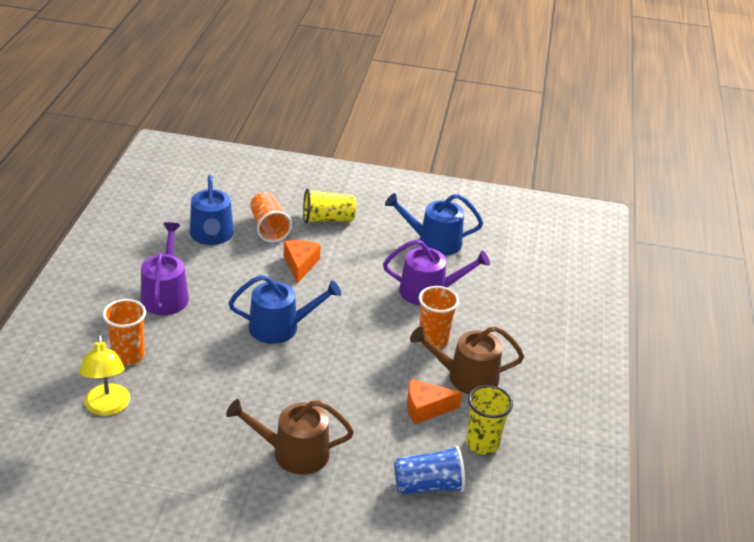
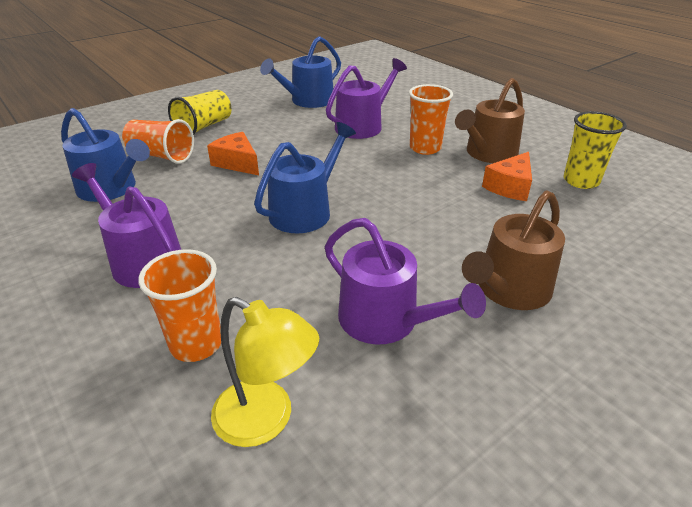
camera: 45 degrees left, 0 degrees up
blue cup [394,446,465,494] -> none
none -> purple watering can [325,218,486,344]

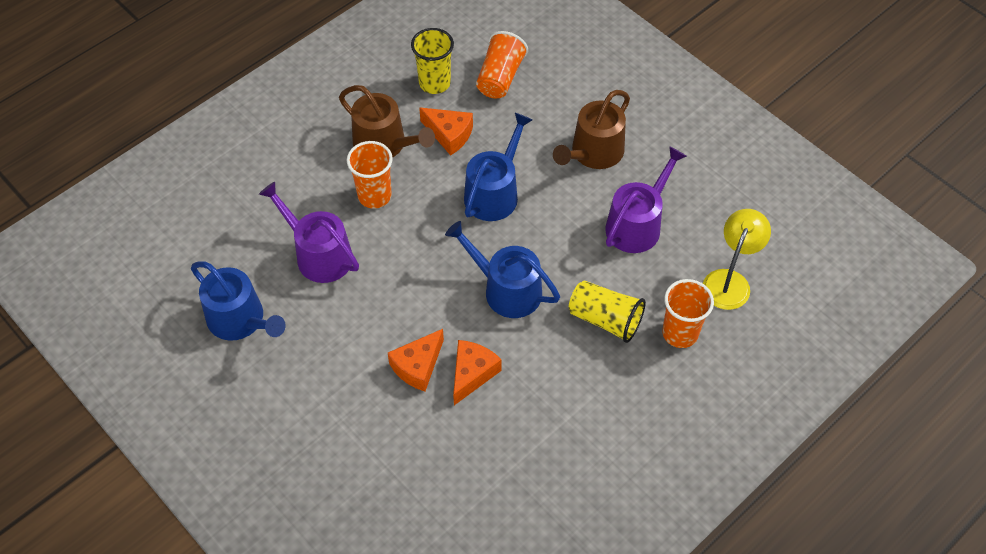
camera: 95 degrees left, 20 degrees up
blue watering can [61,108,150,202] -> blue watering can moved to [464,113,533,221]
purple watering can [72,163,181,288] -> none
orange cup [122,119,194,164] -> orange cup moved to [476,31,528,98]
yellow cup [168,90,232,135] -> yellow cup moved to [569,281,646,343]
brown watering can [462,191,565,310] -> brown watering can turned 90 degrees clockwise [553,90,630,169]
none -> orange cheese [453,340,502,405]

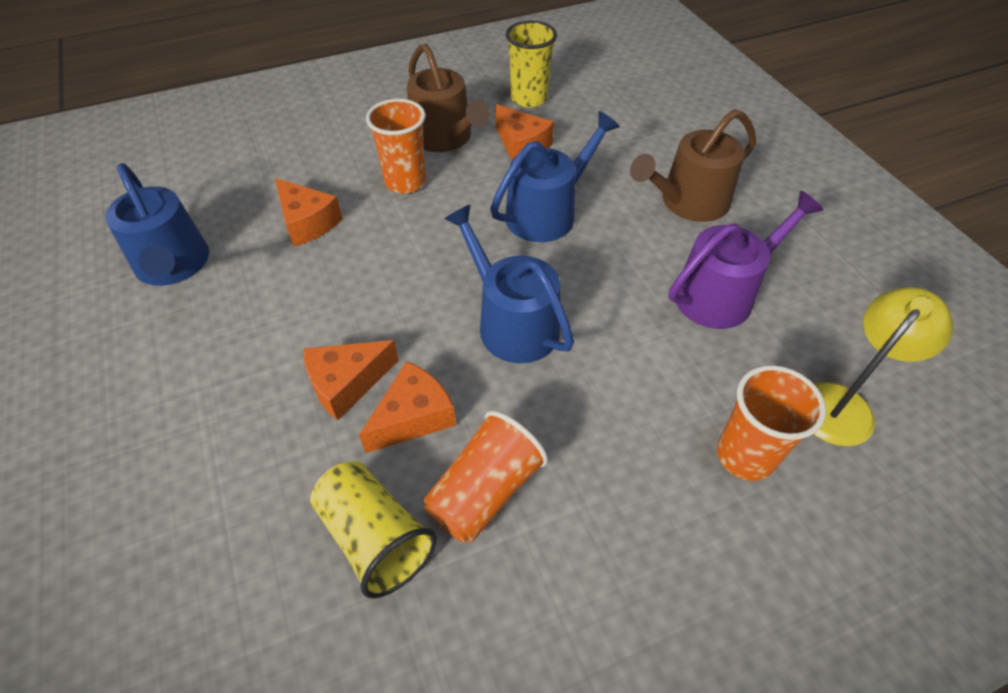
camera: 20 degrees right, 5 degrees down
purple watering can [259,181,359,283] -> orange cheese [275,178,343,246]
orange cup [476,31,528,98] -> orange cup moved to [423,411,548,543]
yellow cup [569,281,646,343] -> yellow cup moved to [310,461,437,598]

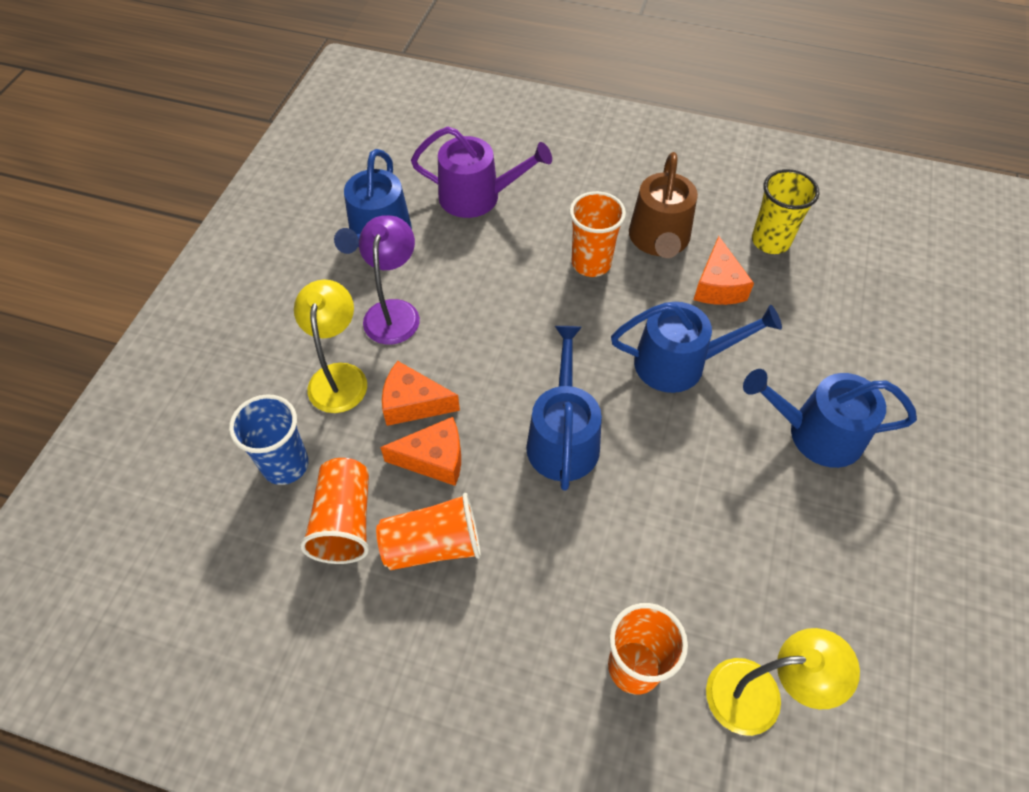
camera: 40 degrees right, 5 degrees up
orange cheese [275,178,343,246] -> none
yellow cup [310,461,437,598] -> orange cup [300,458,369,564]
brown watering can [630,109,756,222] -> blue watering can [743,369,917,468]
purple watering can [669,191,823,329] -> purple watering can moved to [411,127,552,218]
none -> blue cup [229,394,309,485]
none -> yellow lamp [294,280,367,413]
none -> purple lamp [359,215,420,345]

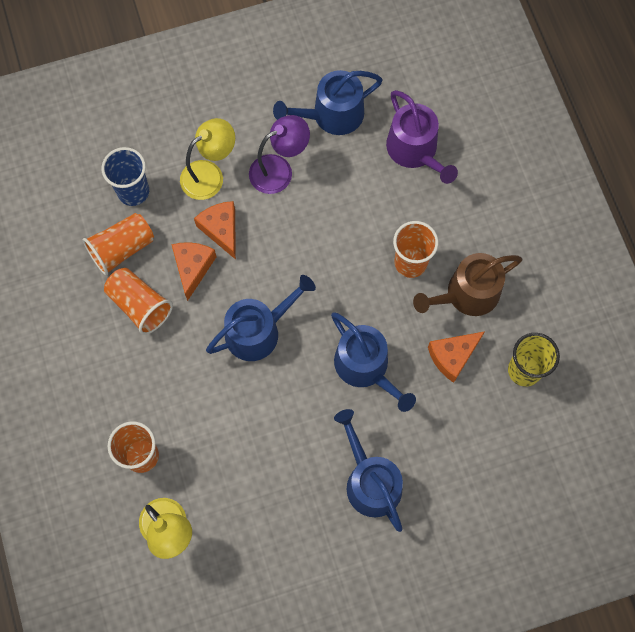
camera: 55 degrees right, 15 degrees up
orange cheese [380,417,461,486] -> orange cheese turned 135 degrees counterclockwise [171,242,216,301]

